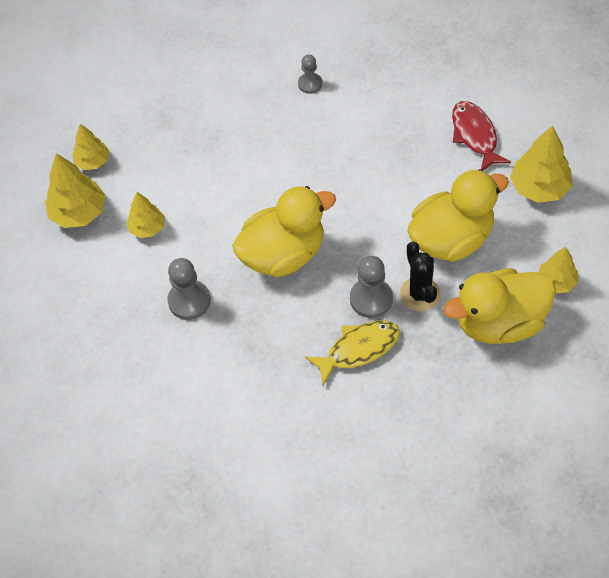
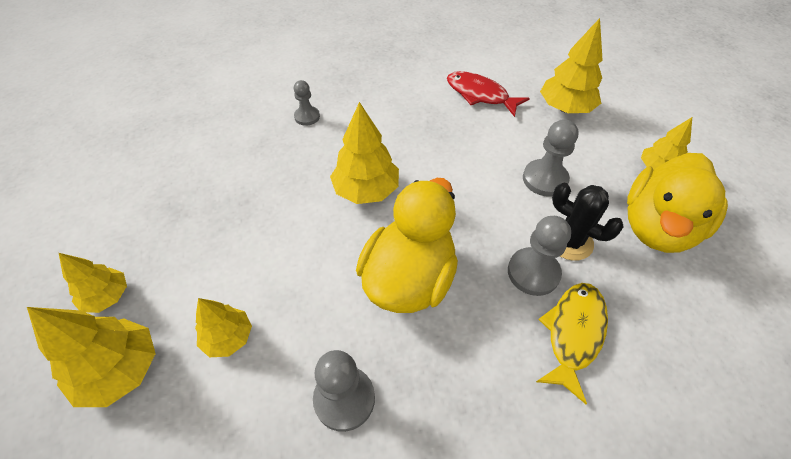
camera: 40 degrees left, 5 degrees down
yellow duck [407,169,509,262] -> grey pawn [523,119,579,197]
none -> yellow tree [330,102,399,204]

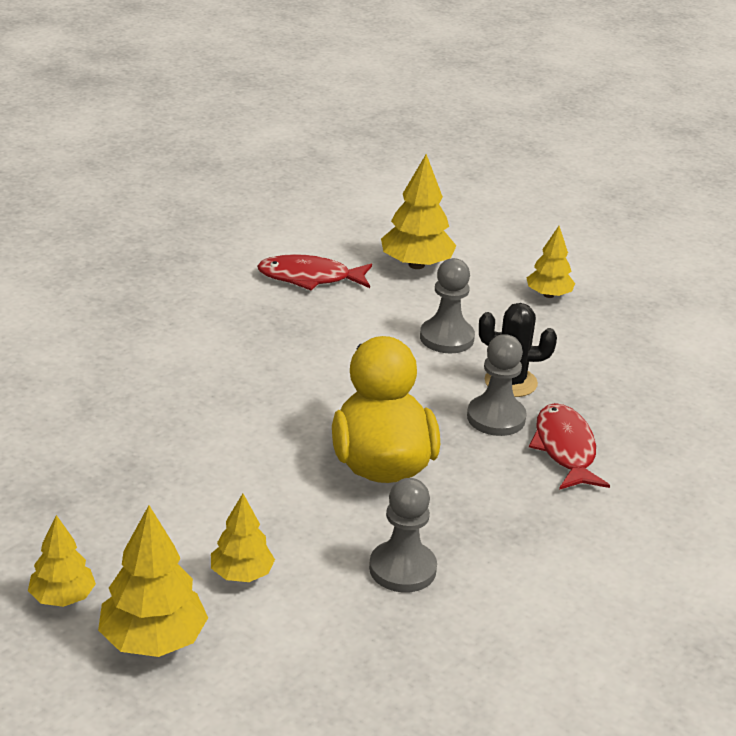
camera: 35 degrees left, 20 degrees down
grey pawn [294,80,320,126] -> none
yellow tree [330,102,399,204] -> none
yellow fish [536,283,608,404] -> red fish [529,403,610,490]
yellow duck [627,153,728,253] -> none

